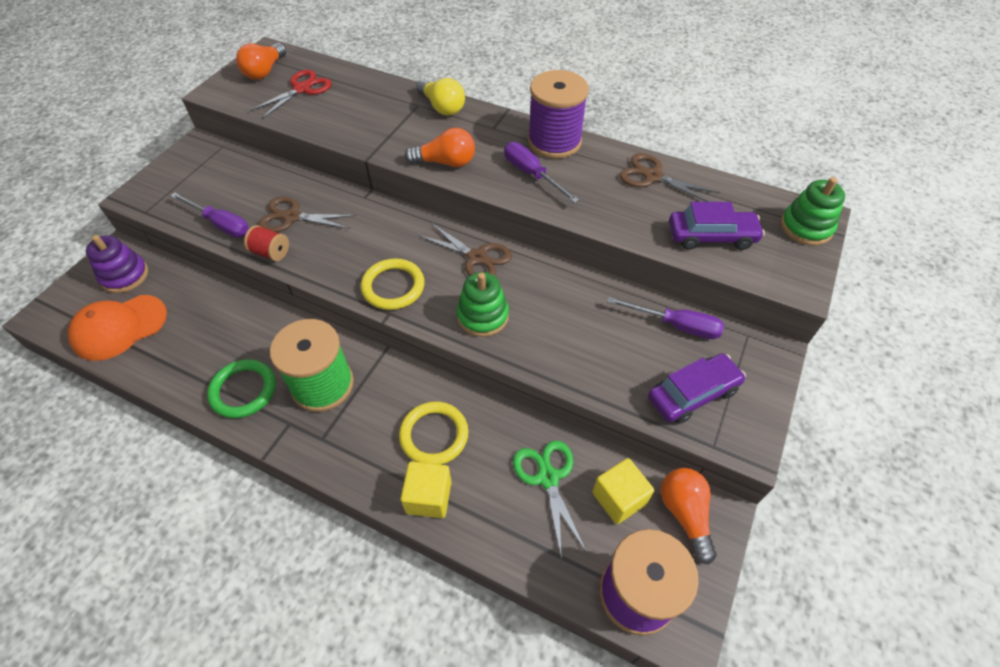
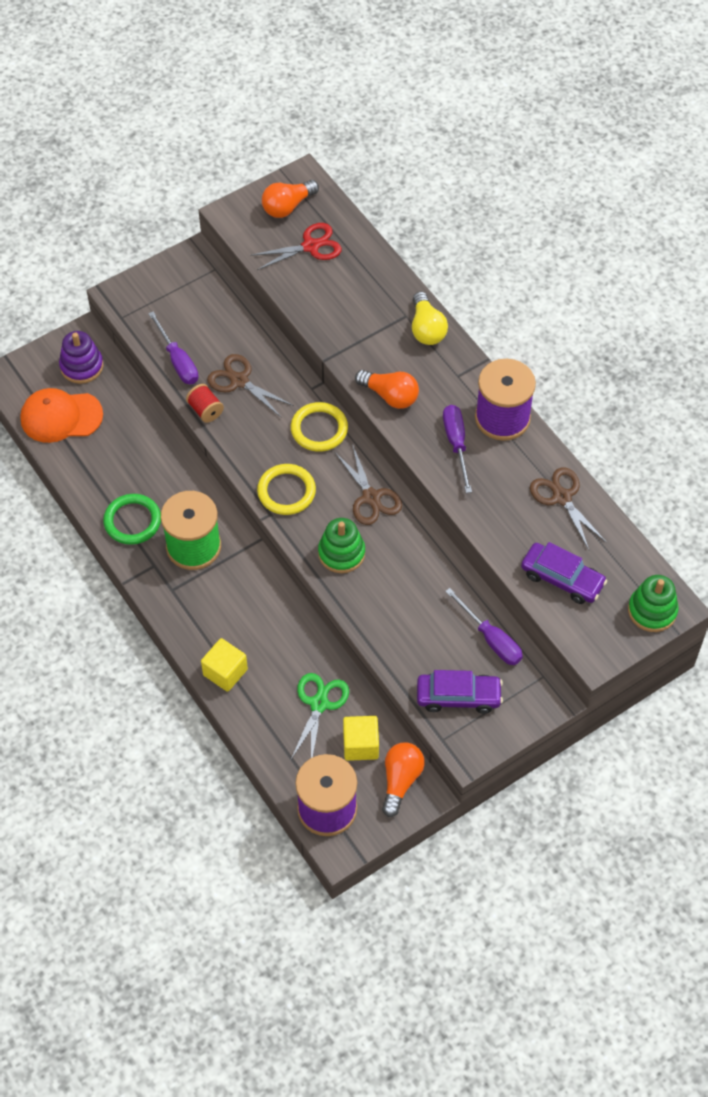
camera: 30 degrees right, 5 degrees up
yellow ring [399,402,469,465] -> yellow ring moved to [291,402,348,452]

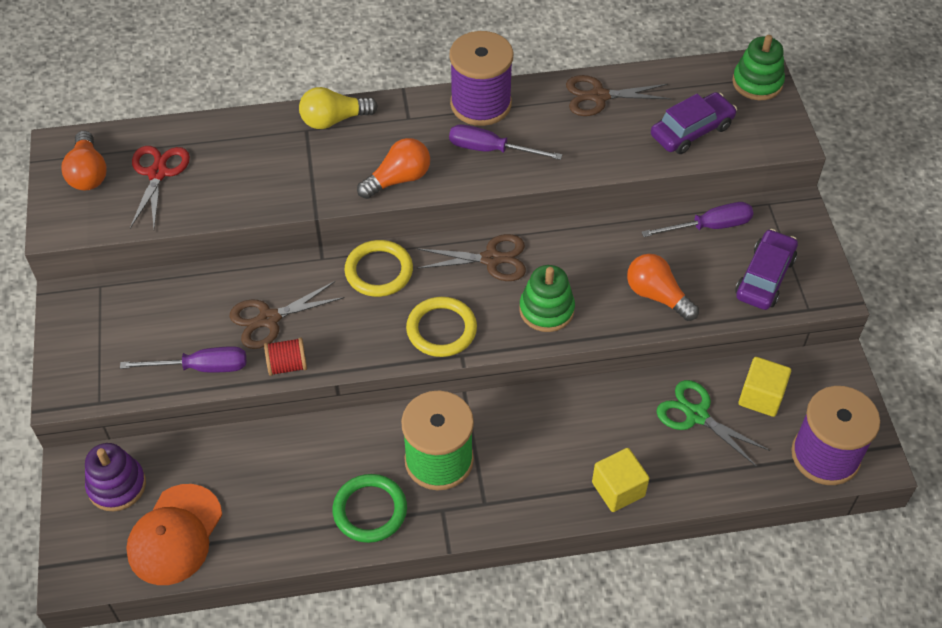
camera: 65 degrees left, 5 degrees down
orange light bulb [382,742,425,817] -> orange light bulb moved to [627,254,699,321]
yellow light bulb [412,292,448,345] -> yellow light bulb turned 150 degrees clockwise [299,87,378,129]

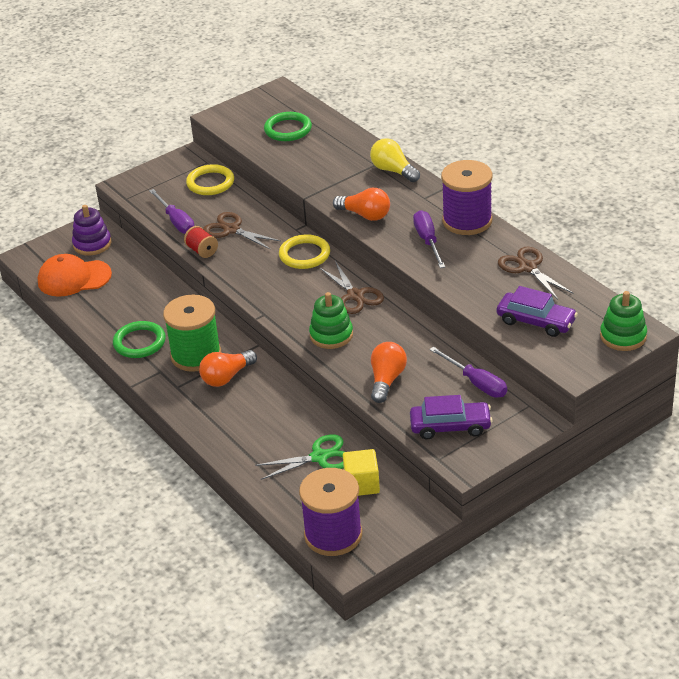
camera: 65 degrees right, 15 degrees down
orange light bulb [61,131,107,190] -> orange light bulb moved to [199,350,257,387]
red scissors [130,146,190,228] -> green ring [264,112,312,141]
yellow ring [406,297,477,357] -> yellow ring moved to [186,164,234,195]
yellow cube [592,448,649,512] -> none
green scissors [656,380,770,467] -> green scissors turned 60 degrees clockwise [255,434,344,480]

